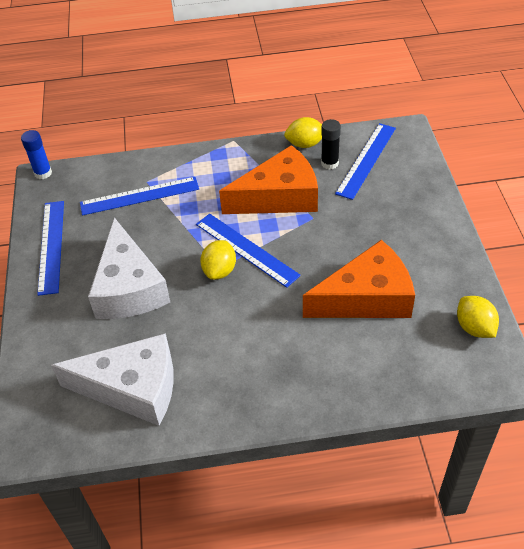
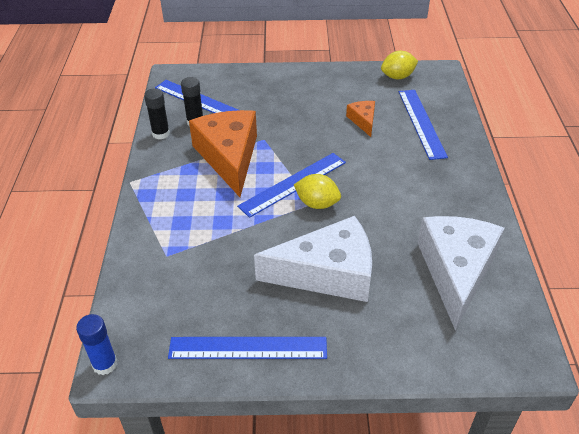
camera: 85 degrees left, 5 degrees down
blue ruler [80,177,199,216] -> blue ruler moved to [399,90,448,160]
yellow lemon [284,117,322,148] -> black glue stick [144,88,170,139]
orange cheese [303,240,415,318] -> orange cheese [346,101,375,137], size x0.46

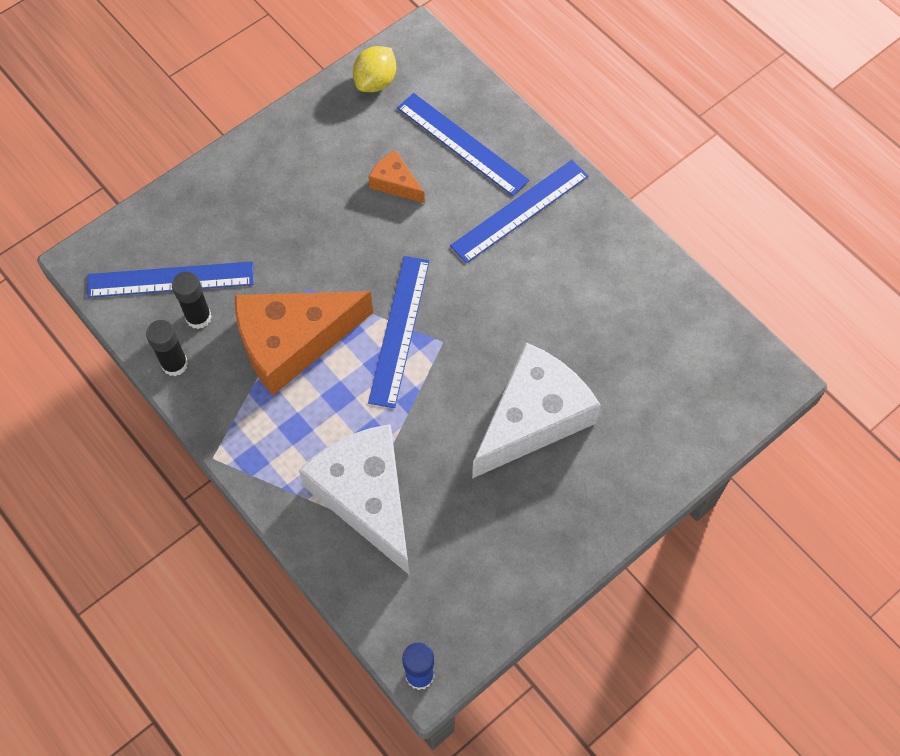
camera: 40 degrees left, 20 degrees up
blue ruler [168,337,327,359] -> blue ruler moved to [450,160,589,263]
orange cheese [189,110,257,197] -> orange cheese turned 60 degrees counterclockwise [235,291,373,395]
yellow lemon [294,174,341,209] -> none
white cheese [418,216,505,331] -> white cheese moved to [299,424,409,575]

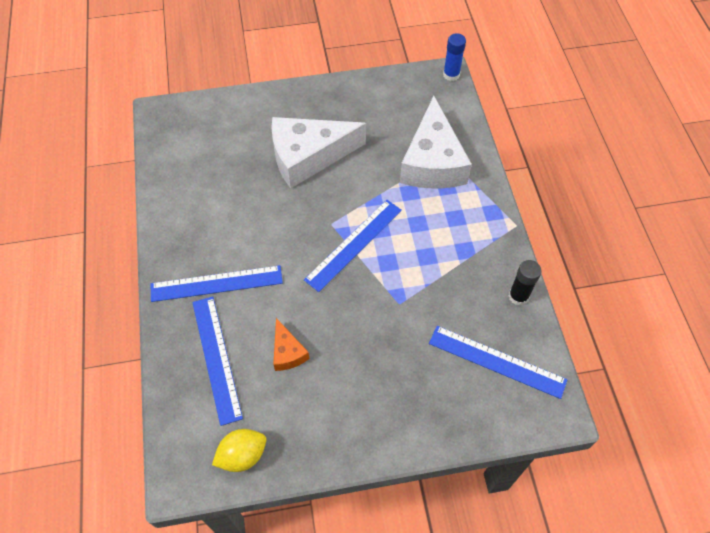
camera: 150 degrees left, 5 degrees down
black glue stick [172,272,212,329] -> none
orange cheese [235,291,373,395] -> none

